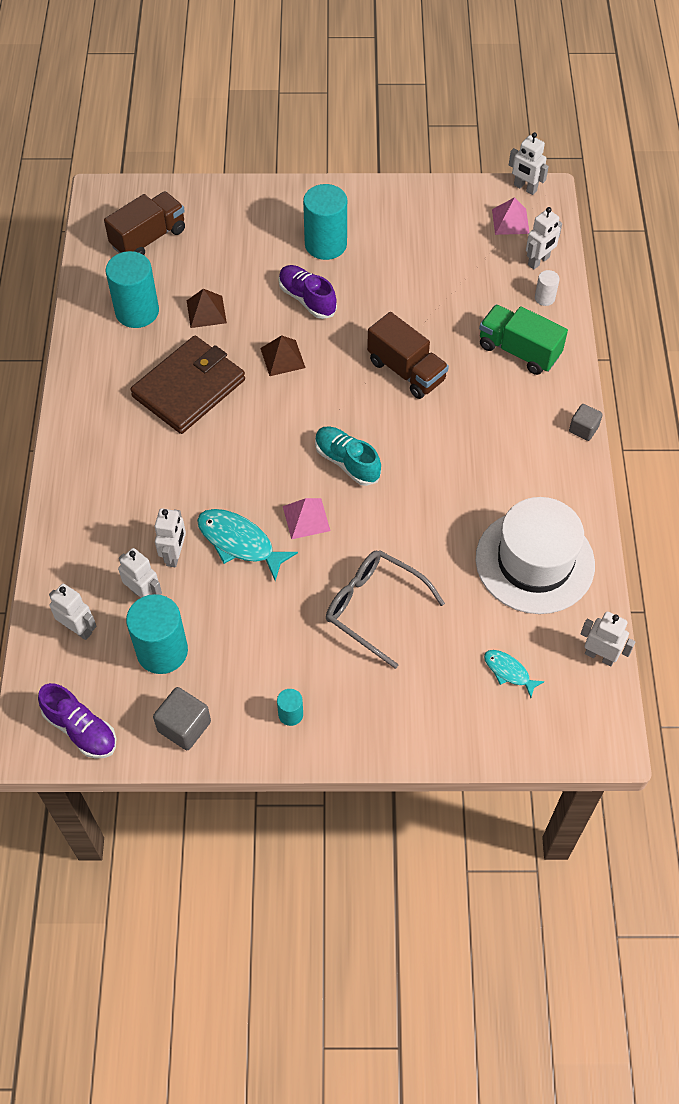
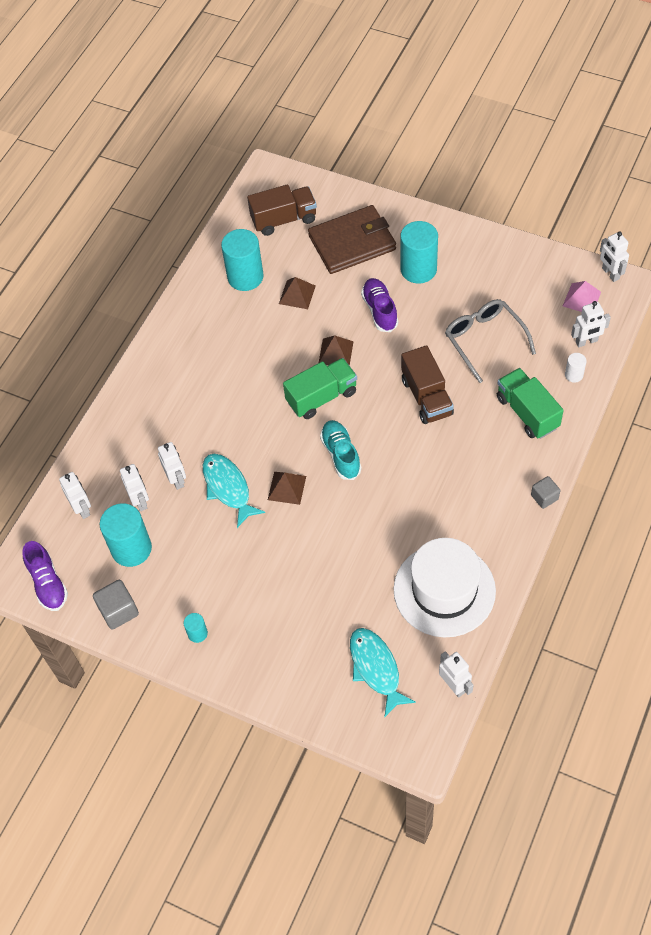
camera: 30 degrees right, 0 degrees up
brown wallet [130,336,245,434] -> brown wallet moved to [308,205,396,274]
white robot [155,508,186,567] -> white robot turned 60 degrees counterclockwise [158,442,186,490]
pink pyramid [283,498,330,539] -> brown pyramid [268,472,306,505]
grey glasses [326,550,445,669] -> grey glasses moved to [445,299,536,383]
turquoise fish [484,650,545,698] -> turquoise fish [350,628,416,718], size x1.76
none -> green truck [283,358,357,419]

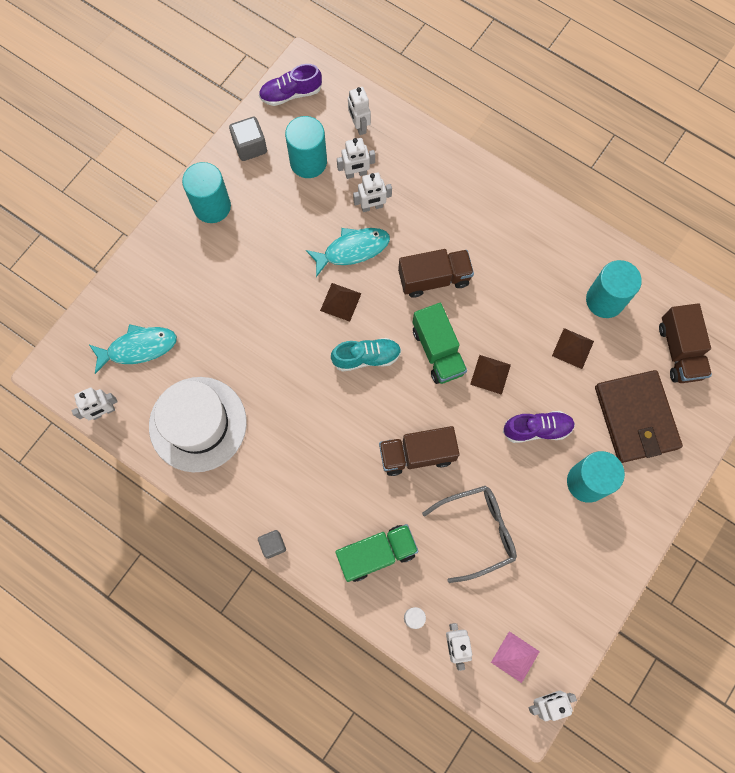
camera: 95 degrees right, 15 degrees up
white robot [59,472,91,519] -> white robot turned 90 degrees clockwise [348,87,371,135]
turquoise cylinder [184,613,208,643] -> turquoise cylinder [182,162,231,223], size x2.11
none -> brown truck [398,249,474,298]

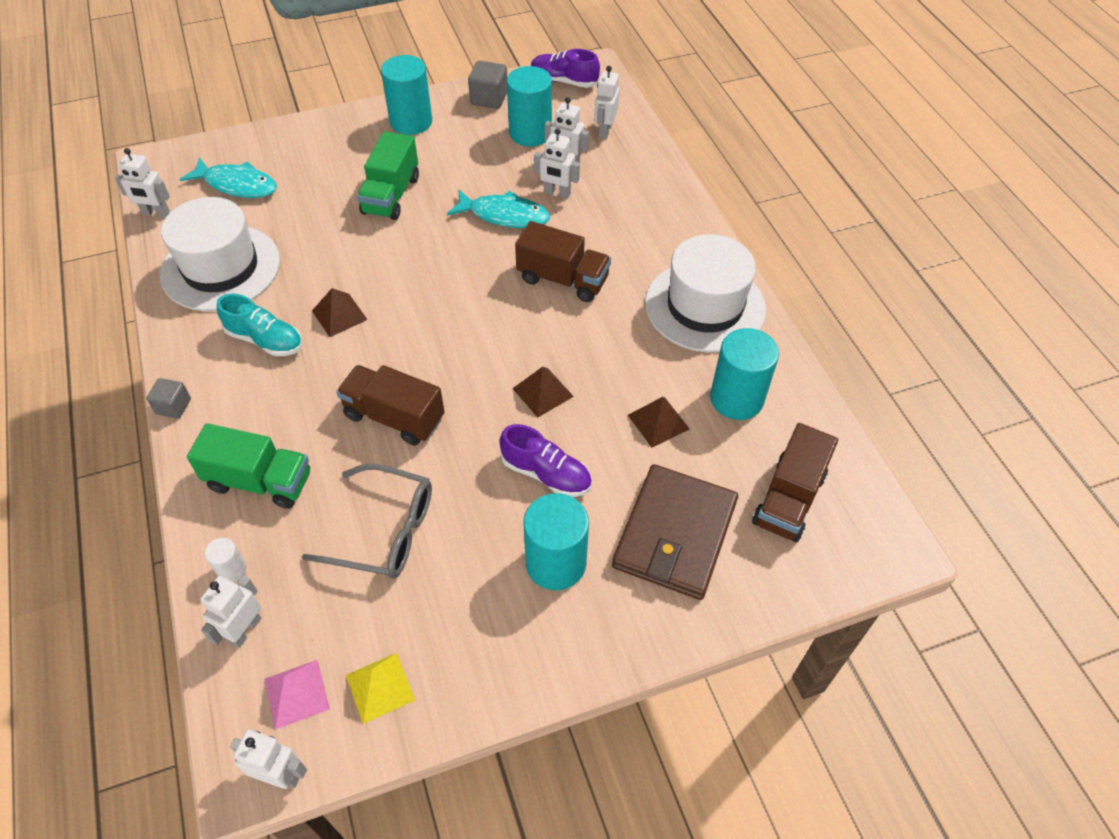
camera: 35 degrees right, 20 degrees down
brown pyramid [320,283,362,322] -> brown pyramid moved to [312,288,368,337]
turquoise shoe [331,338,401,372] -> turquoise shoe moved to [217,294,302,356]
green truck [413,303,467,384] -> green truck moved to [357,132,419,220]
none -> yellow pyramid [346,653,415,724]
none -> white hat [645,234,766,353]

